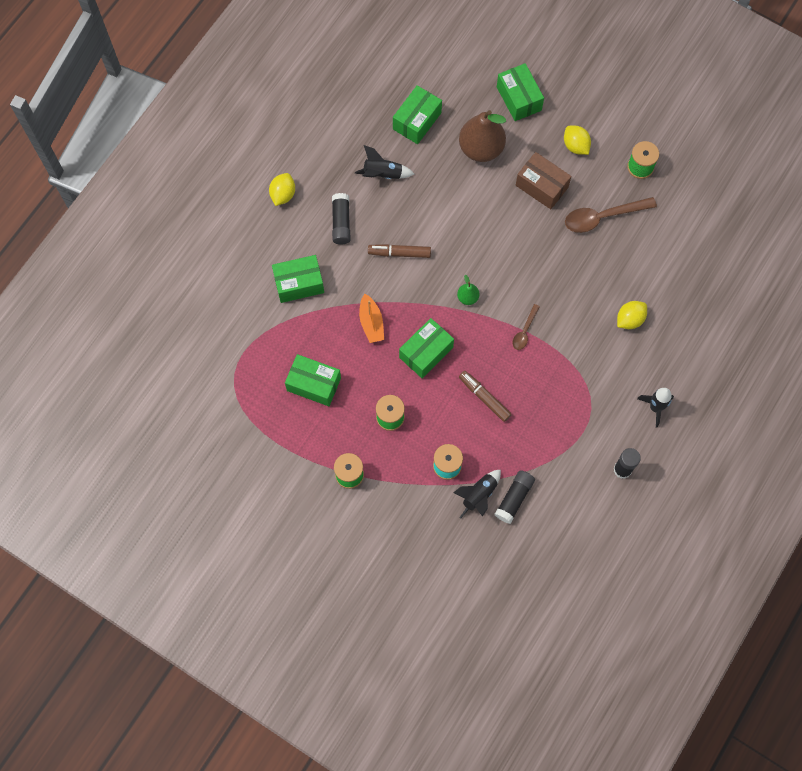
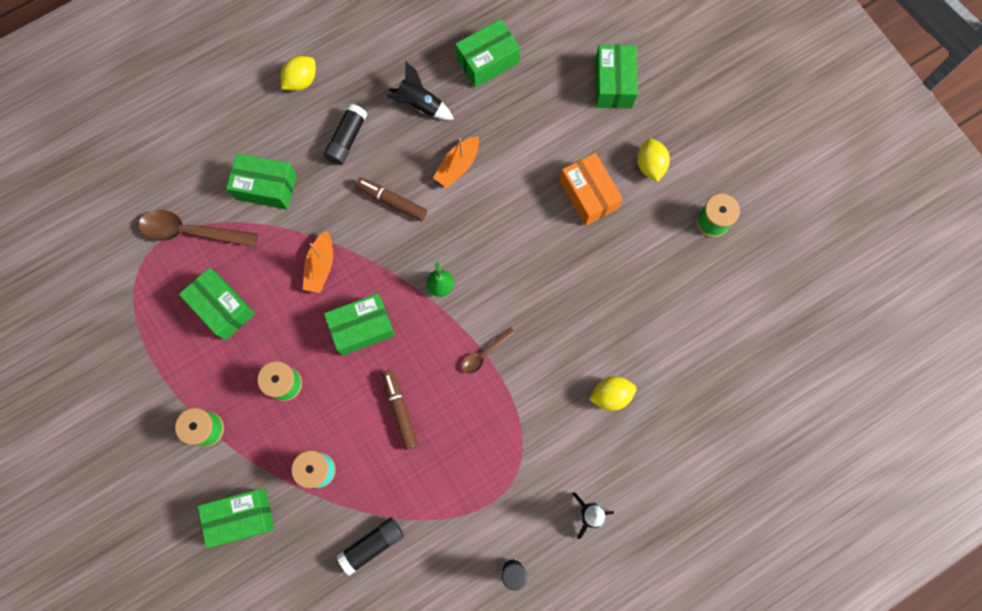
camera: 25 degrees right, 5 degrees up
black rocket [453,470,501,519] -> none
brown pear [459,110,506,162] -> none
brown box [516,152,571,209] -> orange box [560,153,623,226]
brown spoon [565,197,657,233] -> brown spoon moved to [139,210,258,248]
none -> green box [198,490,274,548]
none -> orange boat [433,136,479,188]

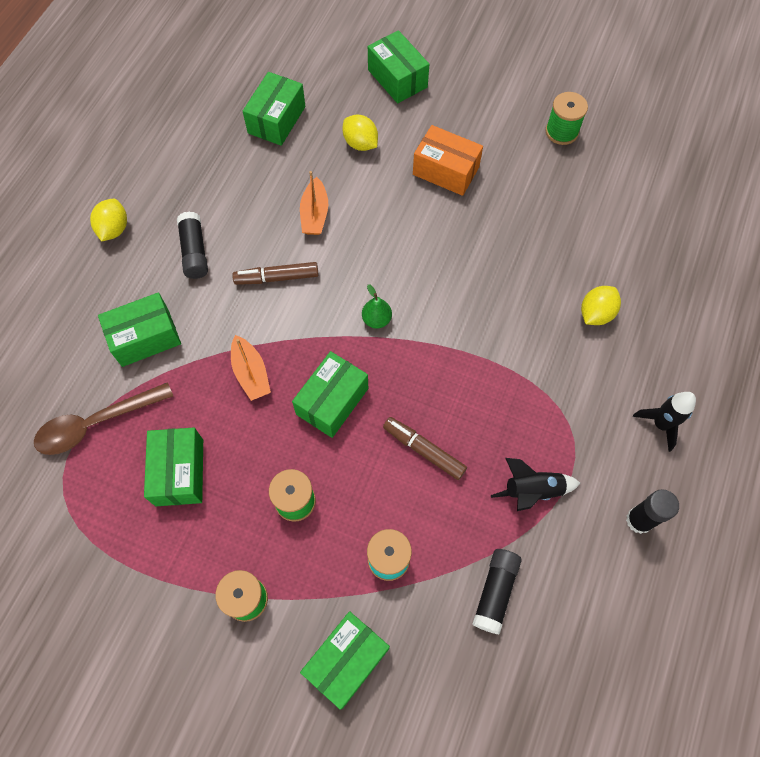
camera: 35 degrees left, 10 degrees down
green box [179,267,255,340] -> green box turned 75 degrees clockwise [144,428,203,506]
black rocket [386,62,454,120] -> black rocket moved to [491,458,580,511]
brown spoon [461,327,515,374] -> none
yellow lemon [637,138,670,182] -> yellow lemon moved to [343,115,378,151]

